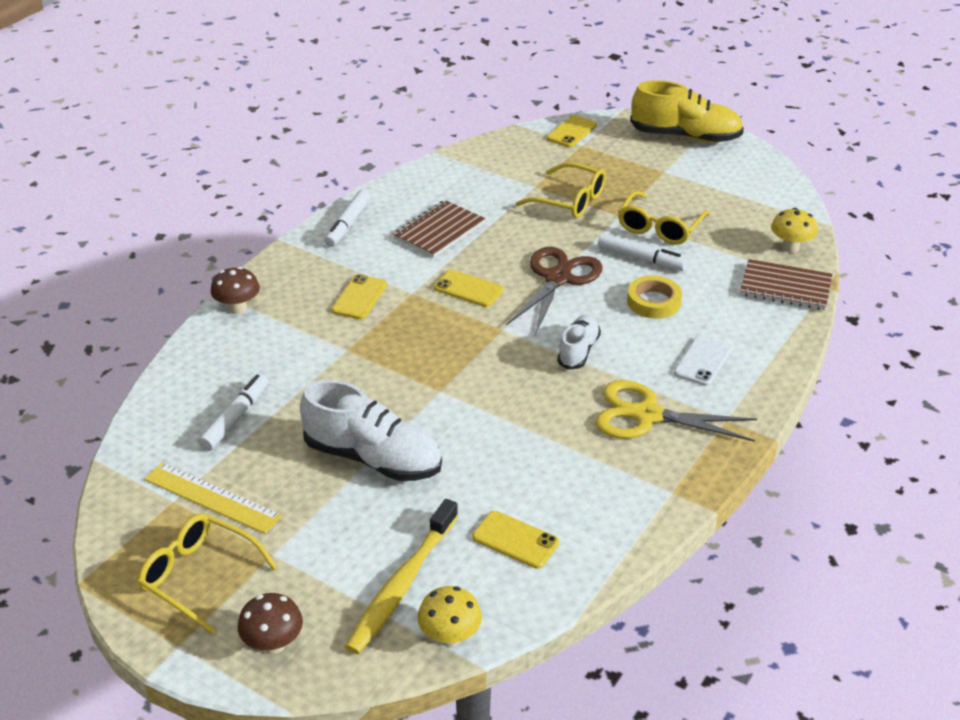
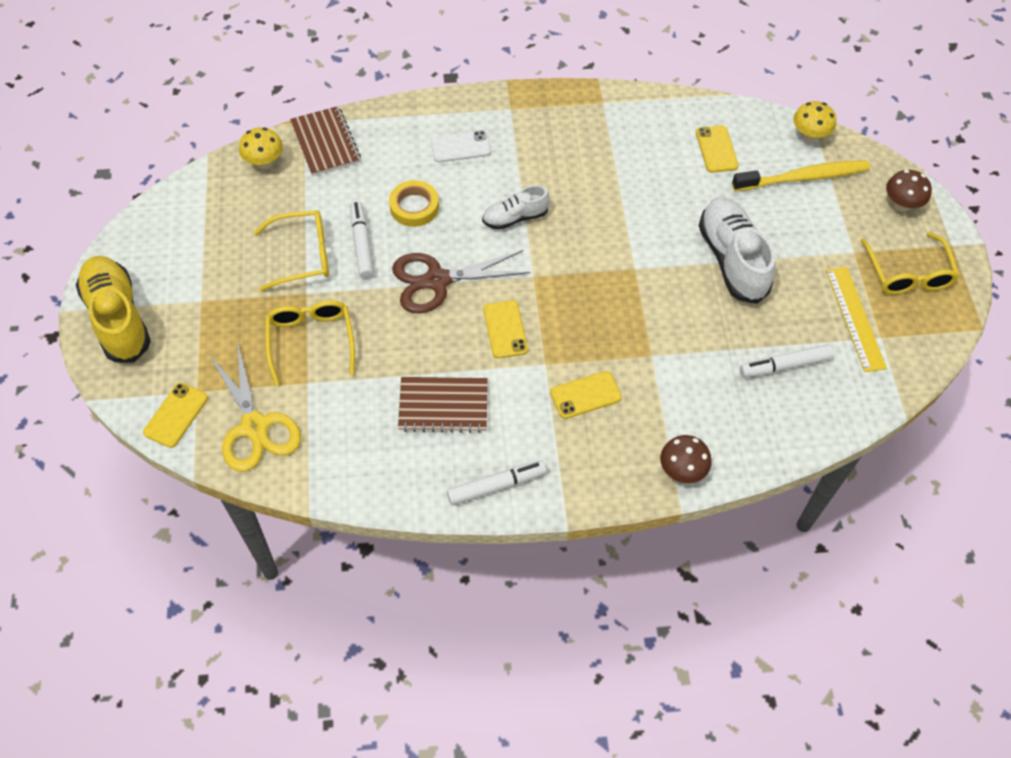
camera: 130 degrees left, 20 degrees up
yellow phone [547,115,597,147] -> yellow phone turned 60 degrees counterclockwise [143,383,208,448]
yellow scissors [595,380,757,442] -> yellow scissors moved to [209,344,301,472]

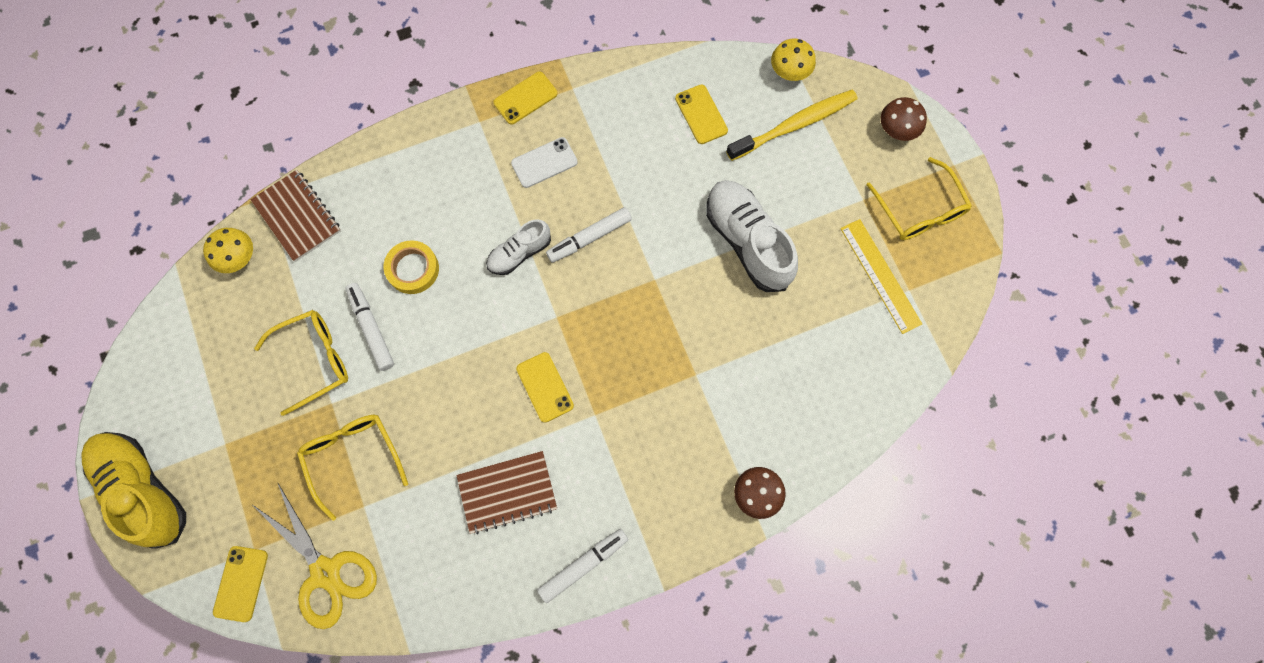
camera: 15 degrees left, 15 degrees up
brown scissors [392,250,531,314] -> none
white phone [431,130,491,162] -> white phone moved to [511,137,578,188]
yellow phone [550,371,622,419] -> yellow phone moved to [493,71,558,125]
white marker [740,344,834,378] -> white marker moved to [546,207,632,263]

